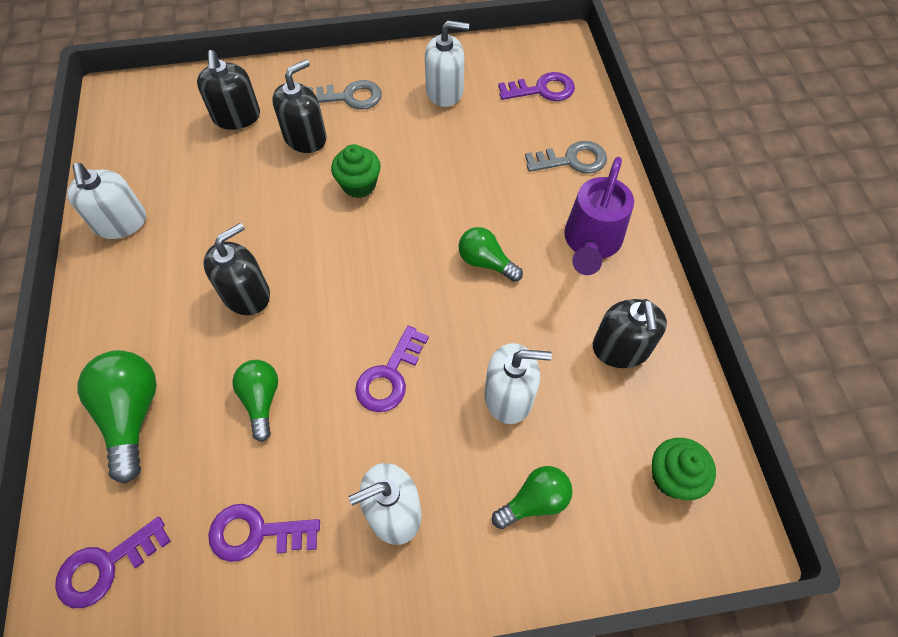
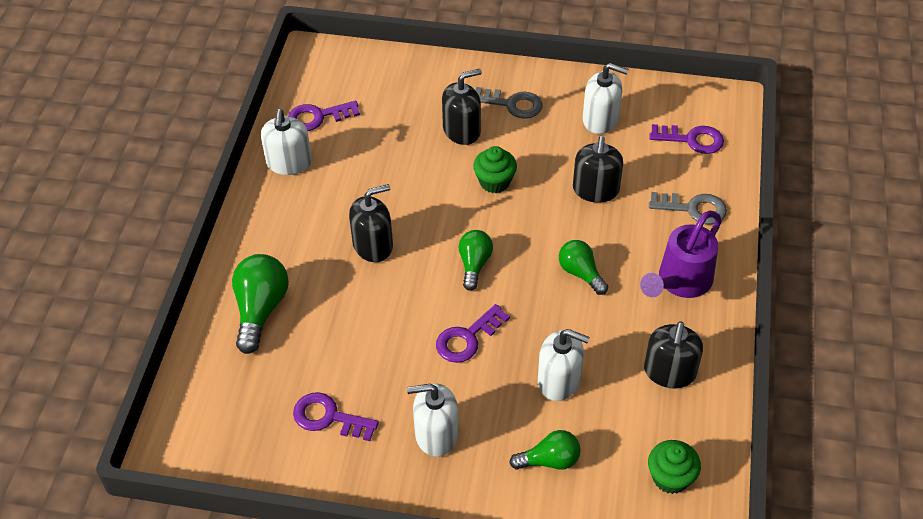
camera: 20 degrees right, 10 degrees down
purple key [55,517,171,608] -> purple key moved to [288,100,360,131]
black soap dispenser [197,50,260,130] -> black soap dispenser moved to [573,136,623,203]
green light bulb [232,360,278,442] -> green light bulb moved to [459,230,493,291]

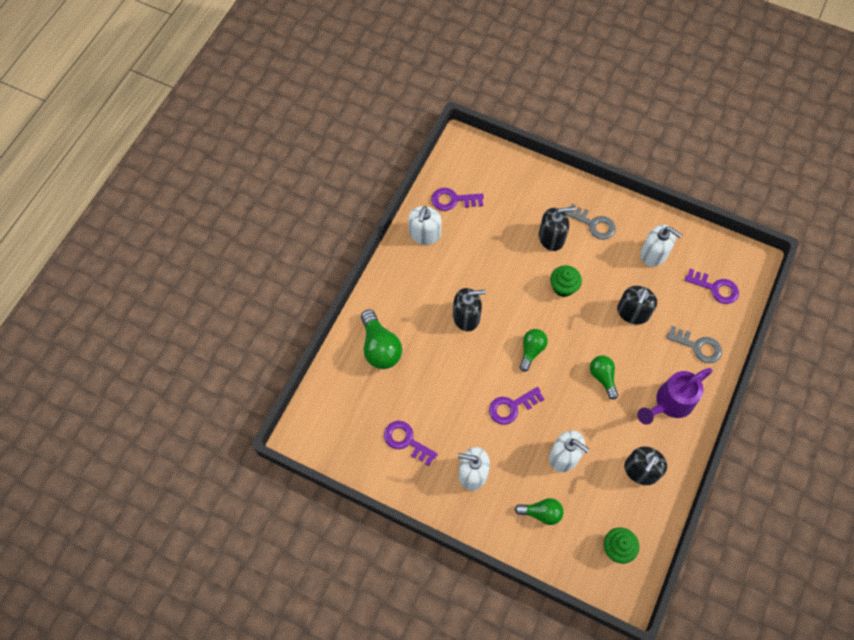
camera: 15 degrees right, 15 degrees up
green light bulb [232,254,289,354] -> green light bulb turned 135 degrees clockwise [361,309,402,369]

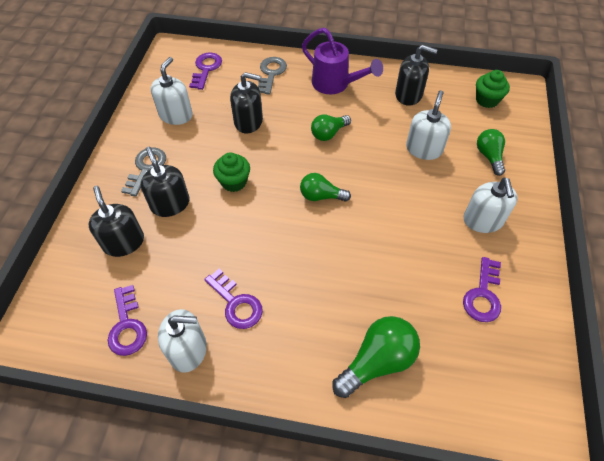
camera: 105 degrees left, 10 degrees down
black soap dispenser [453,288,486,331] -> black soap dispenser moved to [88,186,144,257]
purple key [489,387,545,425] -> purple key moved to [204,269,263,329]

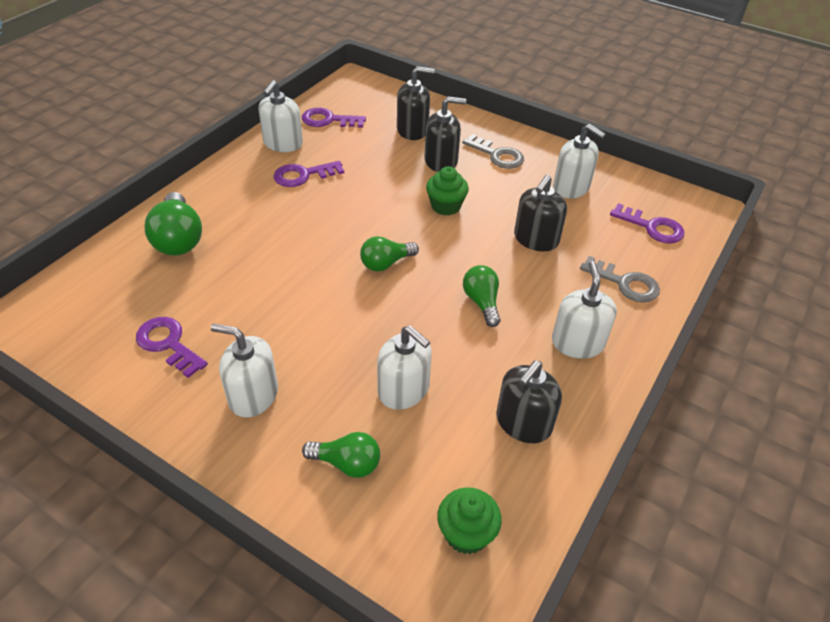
camera: 110 degrees right, 10 degrees down
green light bulb [300,173,351,201] -> green light bulb turned 150 degrees counterclockwise [360,236,419,271]
purple watering can [302,28,383,94] -> white soap dispenser [552,261,617,359]

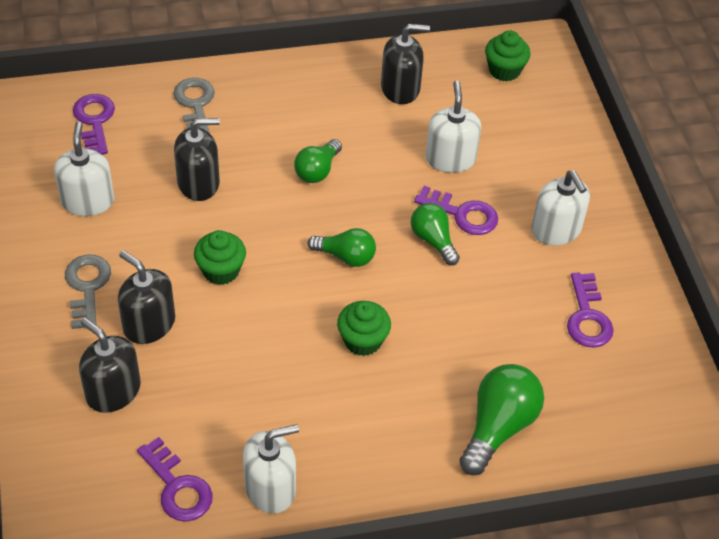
camera: 135 degrees left, 5 degrees up
purple key [273,161,344,187] -> purple key moved to [414,186,498,235]
green light bulb [302,432,380,478] -> green light bulb moved to [411,203,460,266]
white soap dispenser [552,261,617,359] -> none
none -> green cupcake [337,301,391,356]

